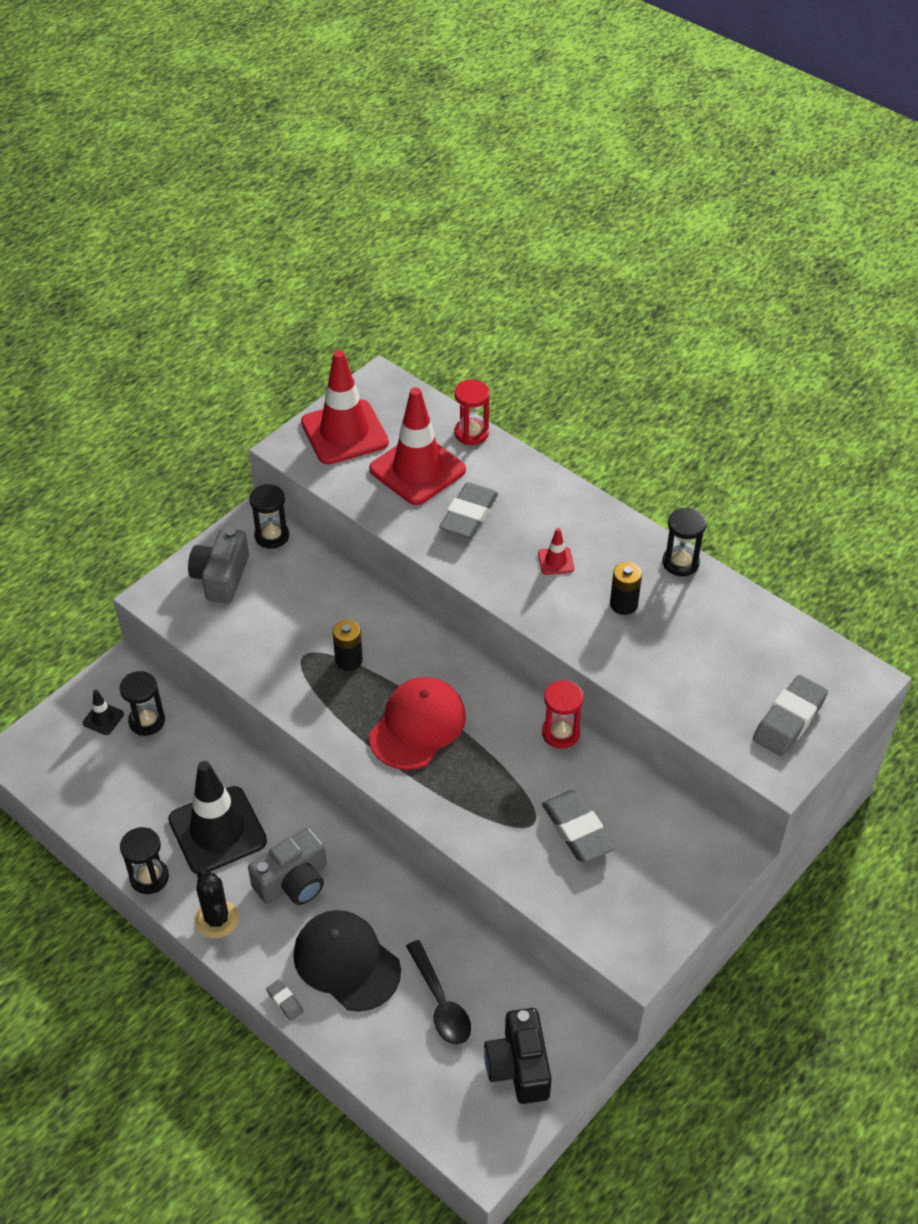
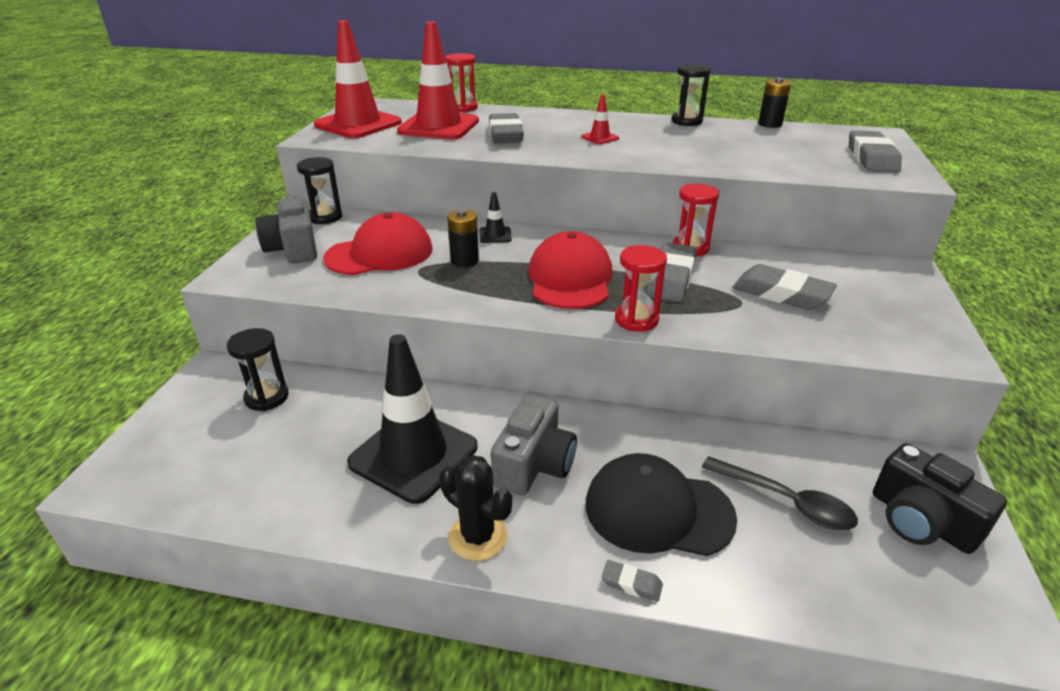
camera: 30 degrees left, 15 degrees down
black traffic cone [83,690,124,735] -> black traffic cone moved to [479,192,512,243]
black hourglass [120,827,169,894] -> none
black battery [610,562,642,615] -> black battery moved to [758,78,791,128]
none -> red cap [323,212,433,275]
none -> red hourglass [615,245,667,332]
none -> grey eraser [646,243,697,302]

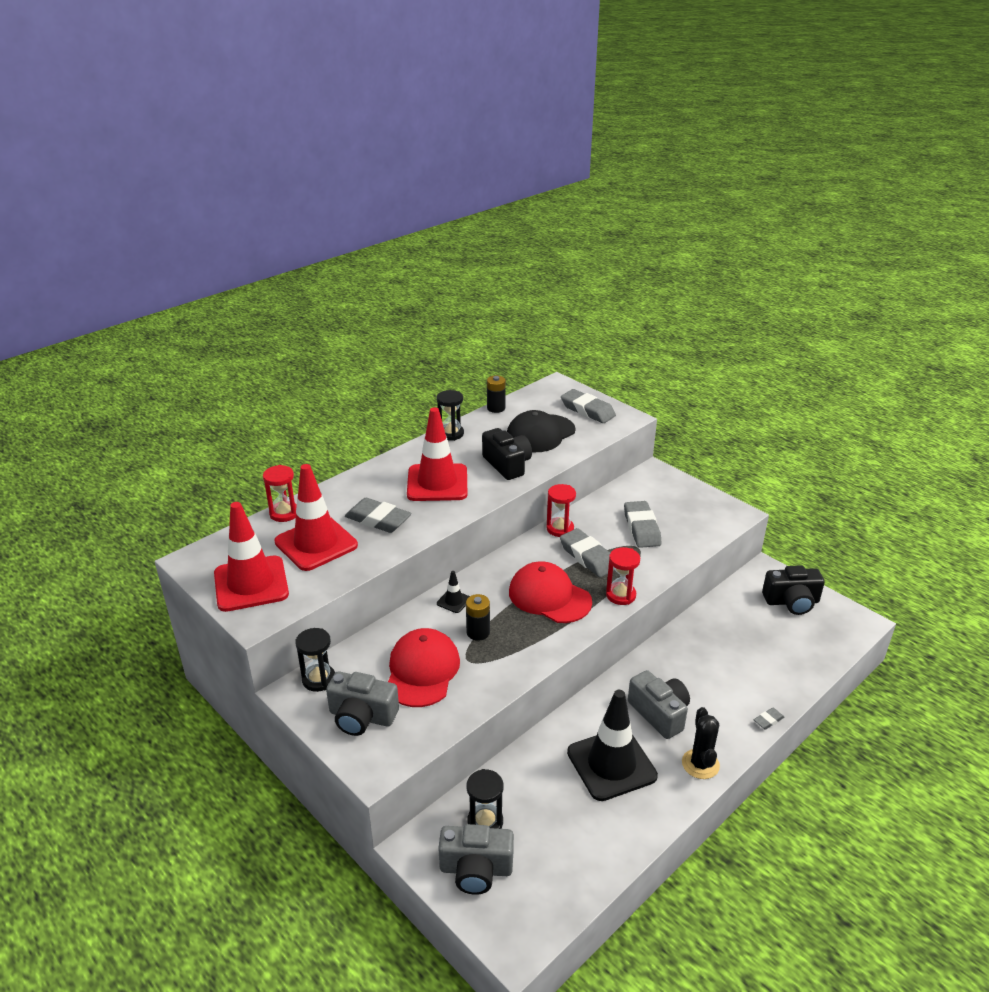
camera: 55 degrees left, 0 degrees up
black cactus [439,455,512,561] -> black cactus turned 75 degrees counterclockwise [682,707,720,779]
red traffic cone [581,94,619,144] -> red traffic cone [407,407,467,501], size x2.38
black cap [585,453,737,556] -> black cap moved to [507,410,576,452]
black spoon [702,456,858,530] -> none
grey eraser [732,264,837,310] -> grey eraser turned 75 degrees counterclockwise [624,501,661,548]
none -> grey camera [438,824,514,895]
none -> black camera [482,428,532,480]

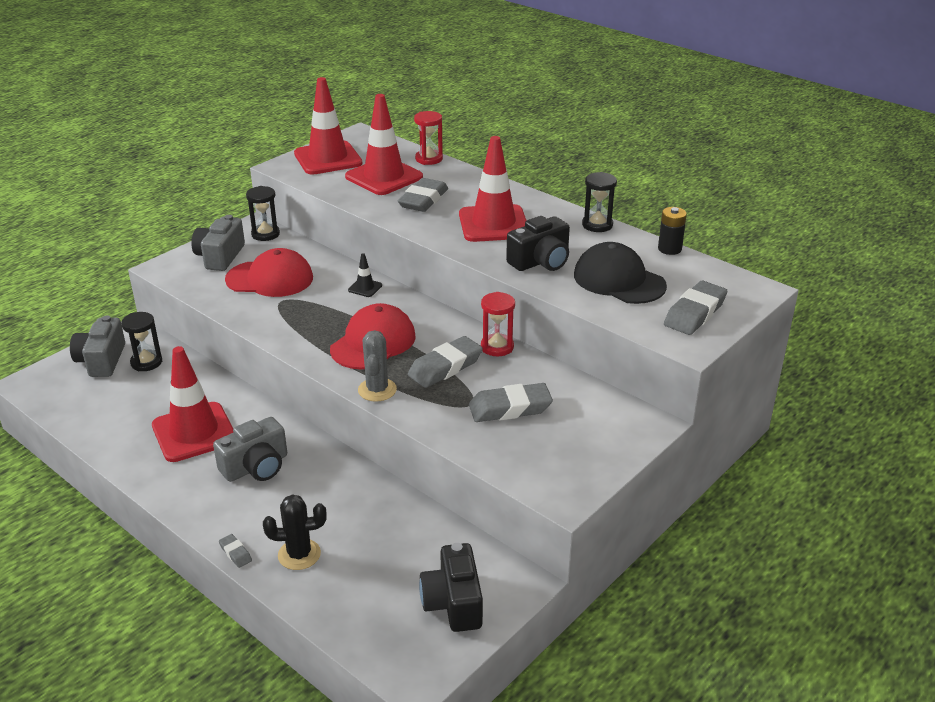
camera: 85 degrees right, 0 degrees up
black battery [466,594,490,641] -> none
black traffic cone [567,690,658,801] -> red traffic cone [152,346,233,462]
red hourglass [606,547,640,605] -> grey cactus [358,330,397,402]
black cactus [682,707,720,779] -> black cactus moved to [263,494,326,570]

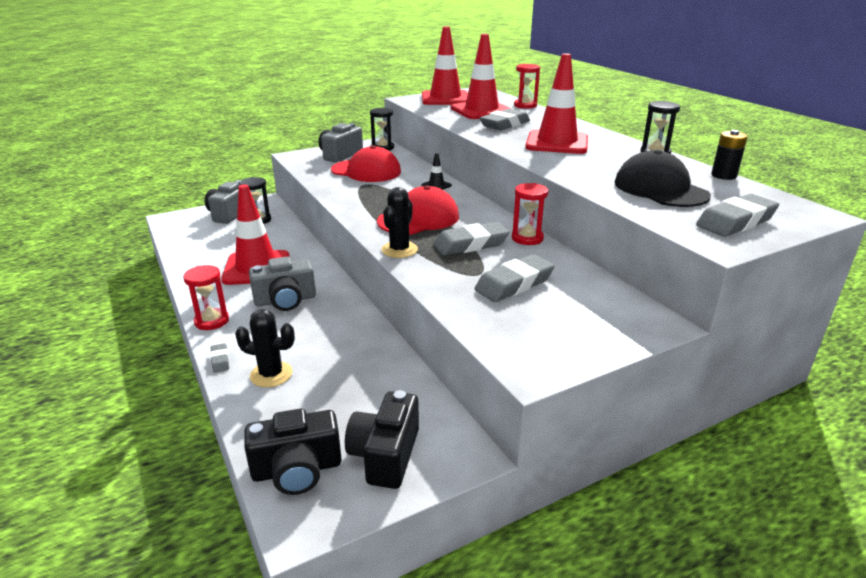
camera: 20 degrees right, 5 degrees down
grey cactus [358,330,397,402] -> black cactus [381,187,418,258]
grey eraser [469,383,553,422] -> grey eraser turned 45 degrees counterclockwise [475,254,555,302]
black camera [506,216,570,271] -> black camera moved to [244,409,341,495]
none -> red hourglass [183,265,229,330]

